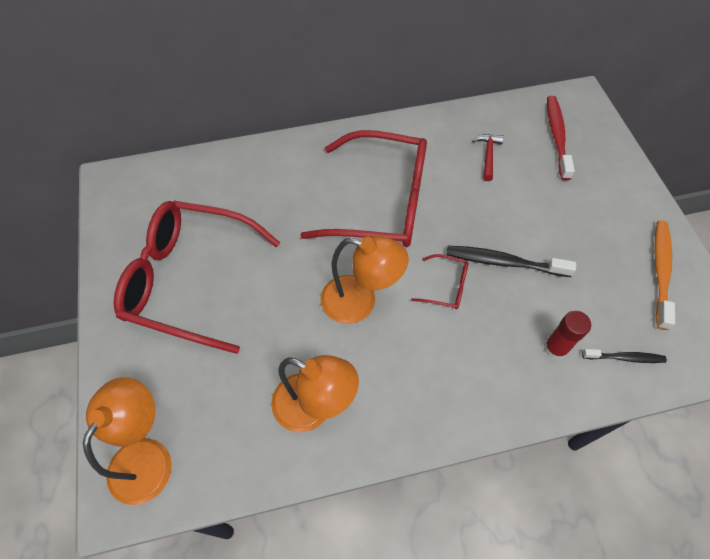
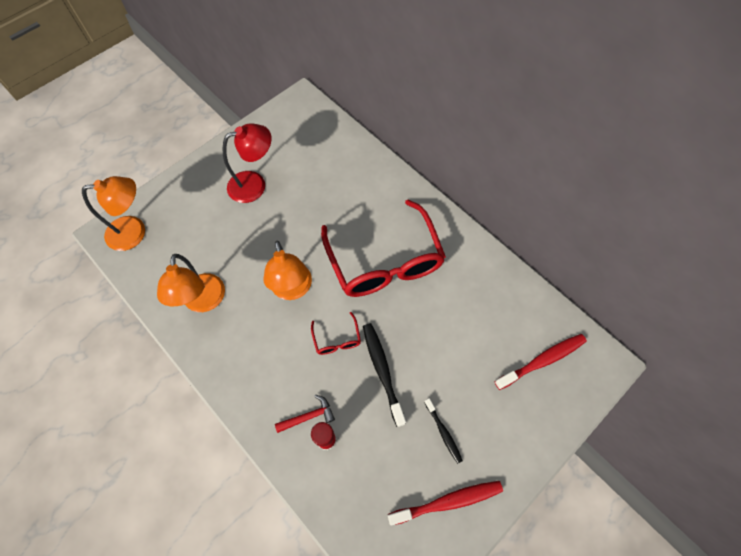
camera: 60 degrees right, 5 degrees up
red glasses [114,201,280,354] -> red lamp [223,123,271,203]
red hammer [473,134,504,181] -> red hammer moved to [275,395,335,433]
black toothbrush [582,349,667,363] -> black toothbrush moved to [424,398,463,464]
orange toothbrush [654,221,675,330] -> red toothbrush [388,481,503,525]

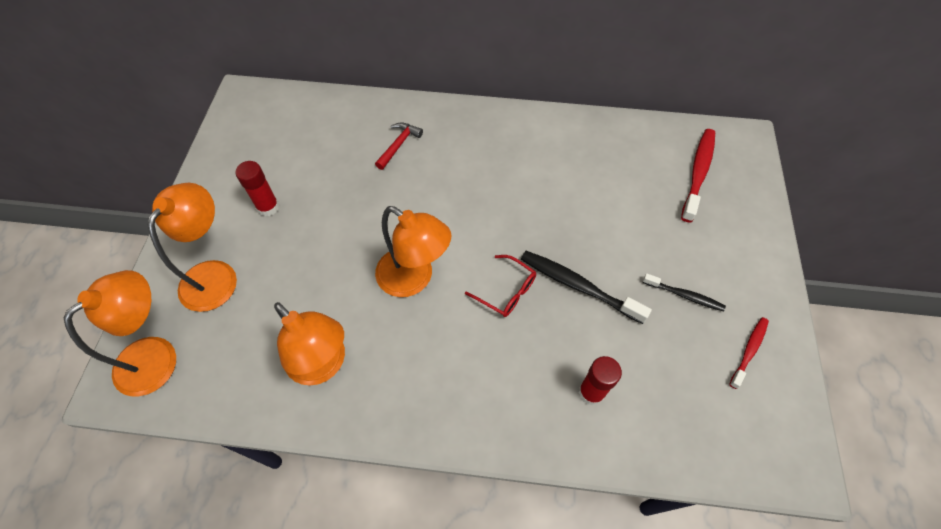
camera: 40 degrees left, 5 degrees down
red lamp [223,123,271,203] -> red glue stick [235,161,279,216]
red hammer [275,395,335,433] -> red hammer moved to [375,122,423,170]
red glasses [321,200,446,297] -> none
red toothbrush [388,481,503,525] -> red toothbrush [729,317,769,389], size x0.60
none -> orange lamp [148,183,237,312]

